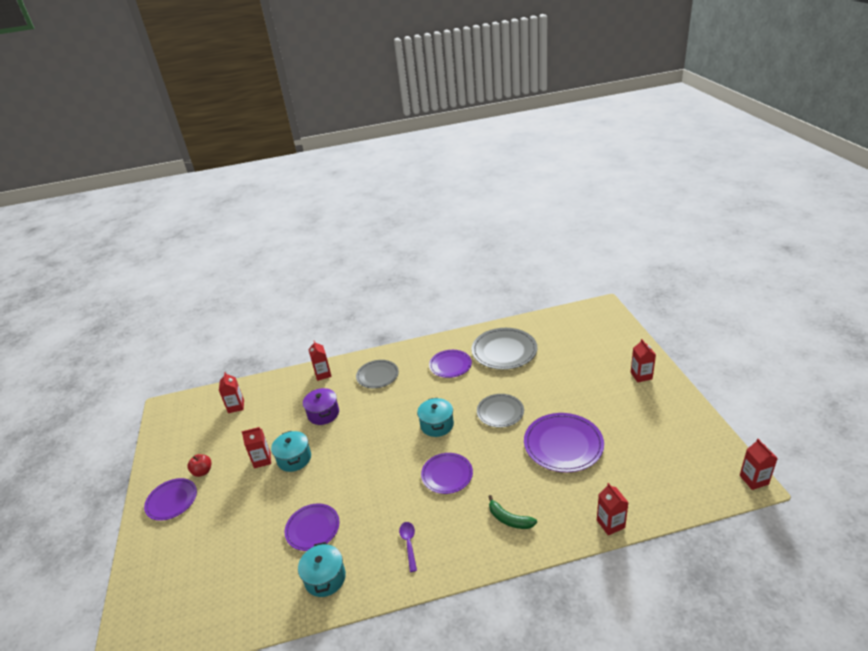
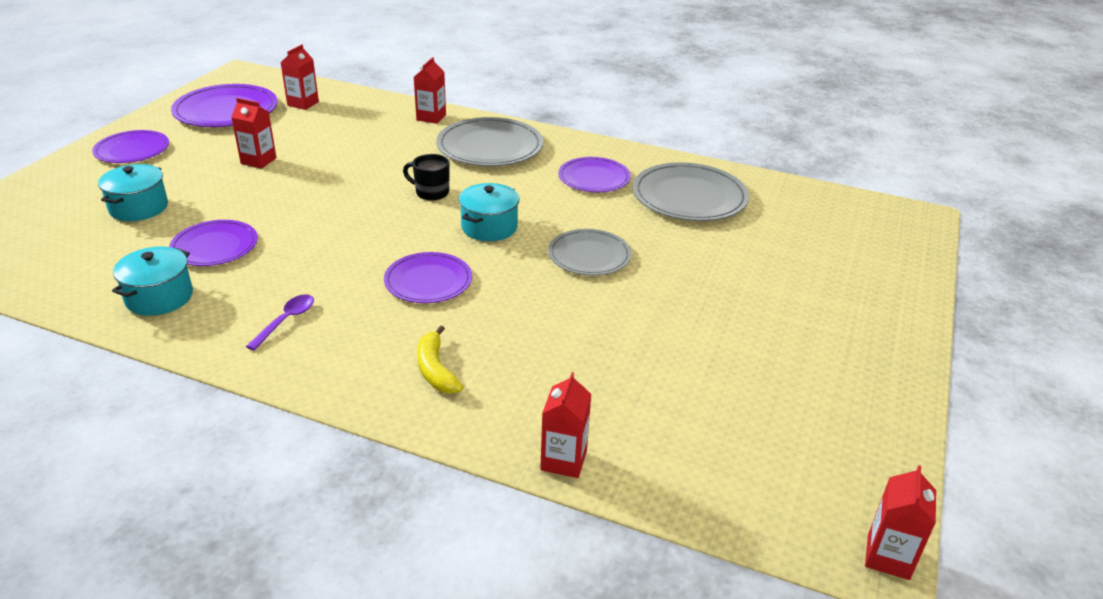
camera: 30 degrees right, 0 degrees up
red apple [188,454,211,477] -> none
turquoise pot [271,431,311,472] -> turquoise pot moved to [98,164,168,221]
purple pot [303,388,339,425] -> none
grey plate [356,360,399,389] -> grey plate [436,117,543,167], size x1.55
green banana [488,495,537,529] -> yellow banana [417,325,463,394]
purple plate [524,413,604,472] -> purple plate moved to [171,84,278,127]
red carton [631,339,656,383] -> none
none -> black mug [403,154,450,200]

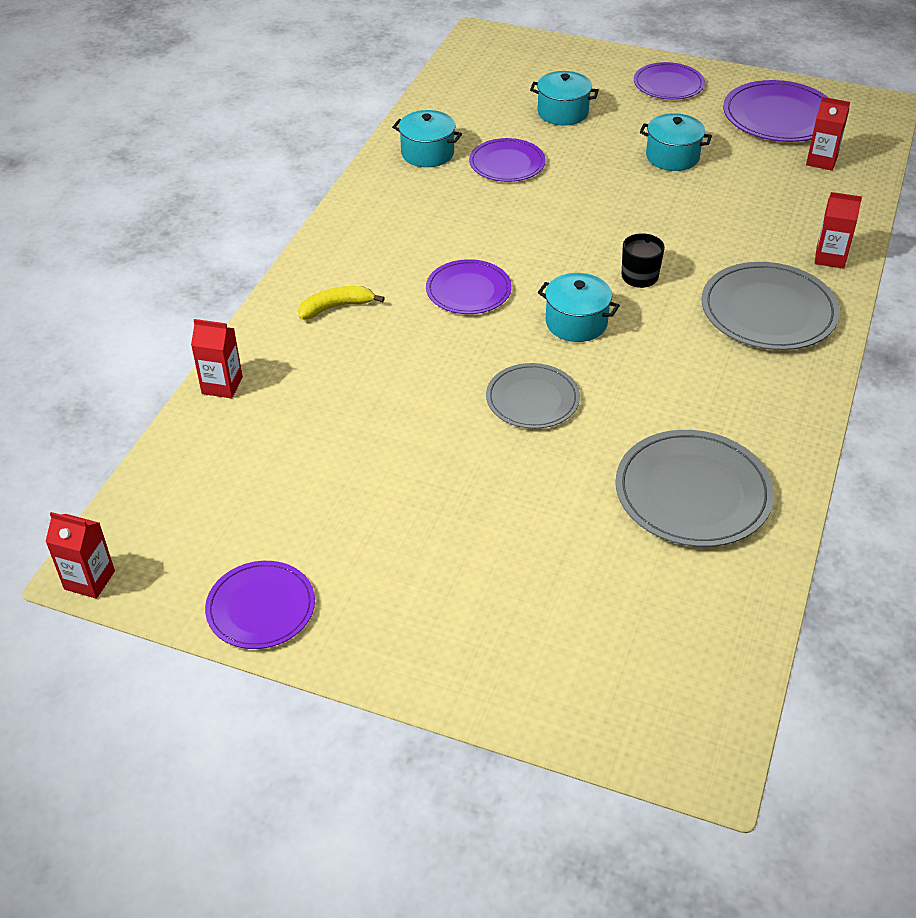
camera: 90 degrees right, 10 degrees up
red carton [231,98,277,169] -> turquoise pot [640,113,712,171]
purple spoon [246,294,314,351] -> none
purple plate [558,157,631,192] -> purple plate moved to [205,561,315,649]

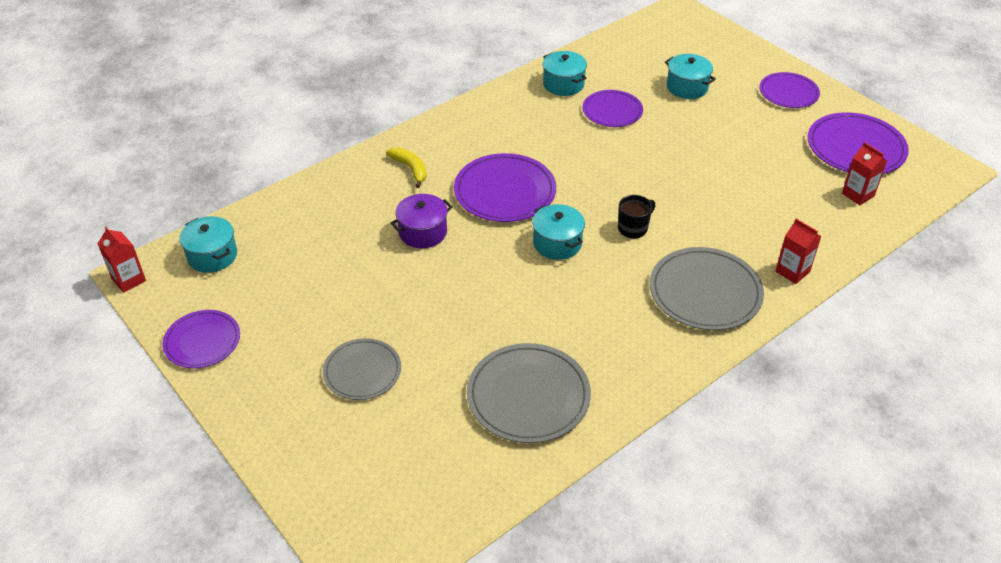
camera: 30 degrees right, 0 degrees up
red carton [191,319,243,398] -> none
yellow banana [298,286,385,320] -> yellow banana turned 45 degrees clockwise [386,147,427,188]
purple plate [426,259,512,314] -> purple plate [454,153,556,222], size x1.55
grey plate [486,363,580,429] -> grey plate moved to [323,338,401,400]
turquoise pot [640,113,712,171] -> turquoise pot moved to [179,216,237,273]
none -> purple pot [391,194,453,248]

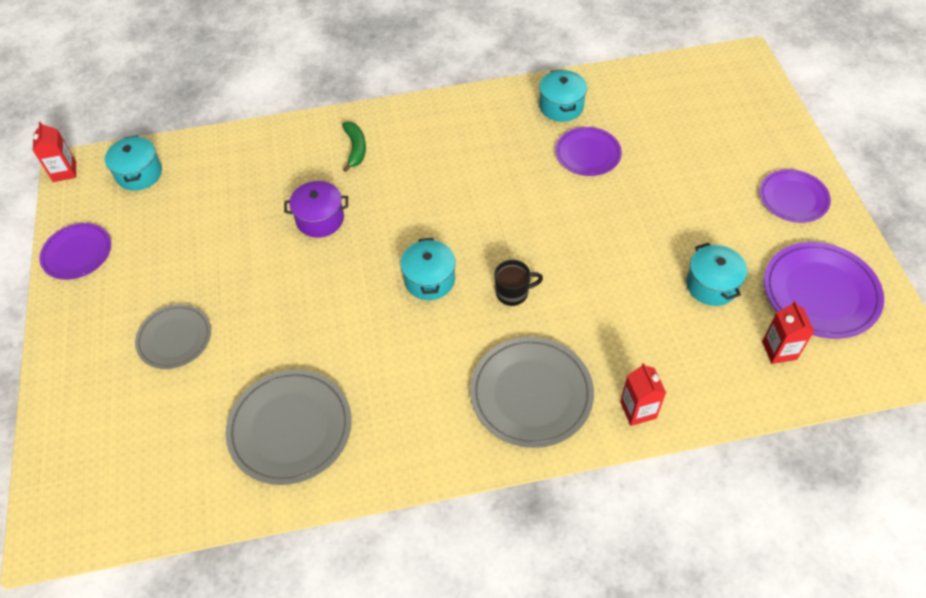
camera: 30 degrees right, 10 degrees up
yellow banana [386,147,427,188] -> green banana [342,122,366,172]
purple plate [454,153,556,222] -> none
turquoise pot [665,54,716,99] -> turquoise pot moved to [686,243,747,306]

